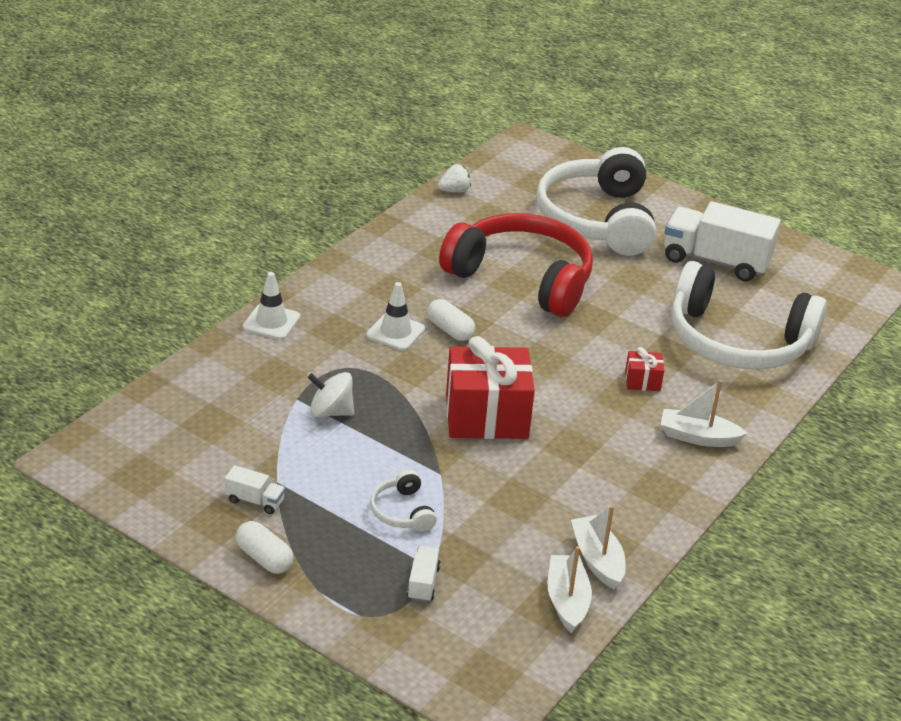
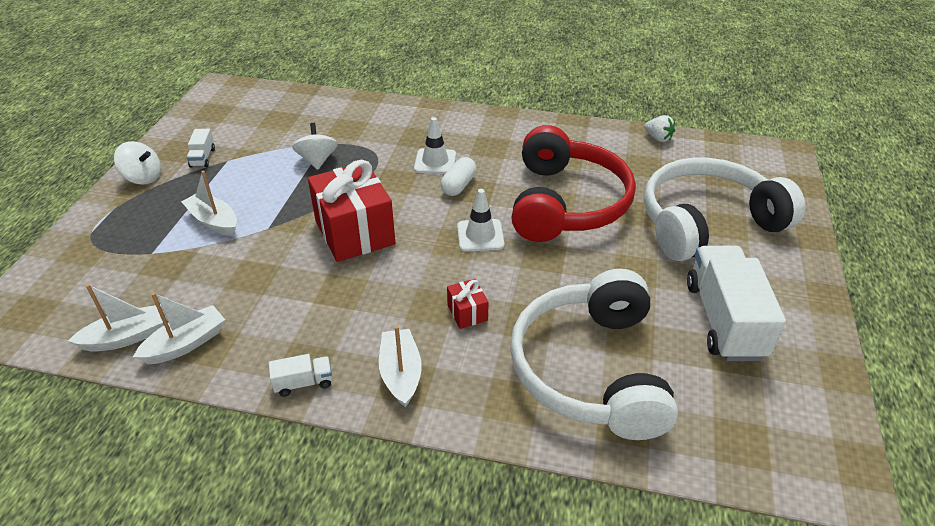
camera: 70 degrees right, 5 degrees up
white capsule [236,521,294,574] -> white spinning top [114,141,161,184]
white traffic cone [242,272,300,340] -> white traffic cone moved to [457,189,504,252]
white headphones [370,470,437,532] -> white boat [181,171,237,236]
white truck [407,546,441,602] -> white truck moved to [269,354,332,397]

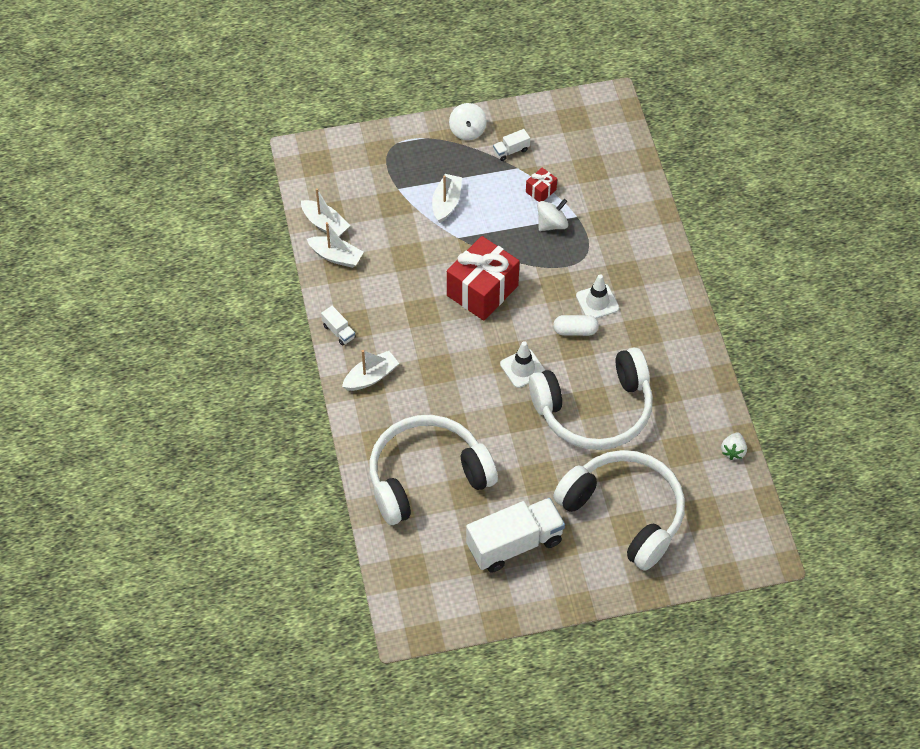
camera: 65 degrees right, 15 degrees up
red gift [447,279,489,329] -> red gift moved to [526,168,557,202]
red headphones [511,125,636,242] -> white headphones [529,347,653,450]

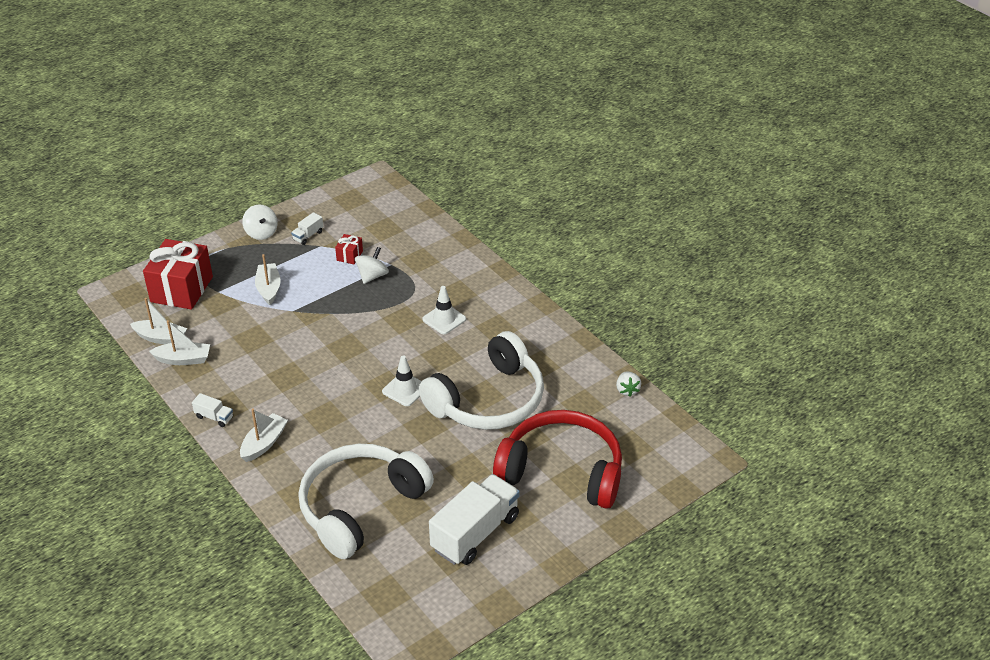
camera: 25 degrees left, 15 degrees down
red gift [447,236,520,321] -> red gift moved to [143,239,213,310]
white capsule [553,315,599,336] -> none
white headphones [553,450,685,571] -> red headphones [493,410,622,509]

